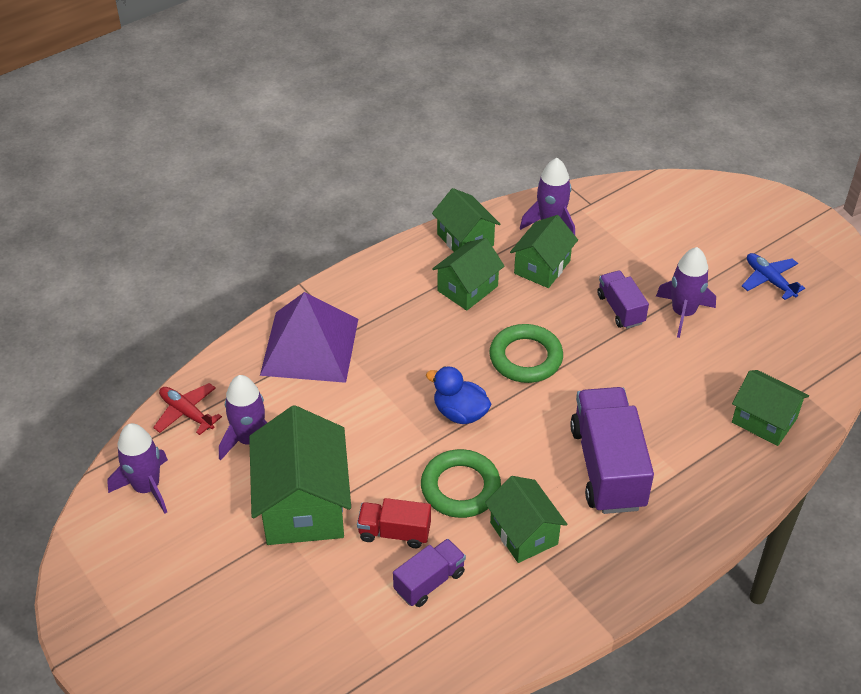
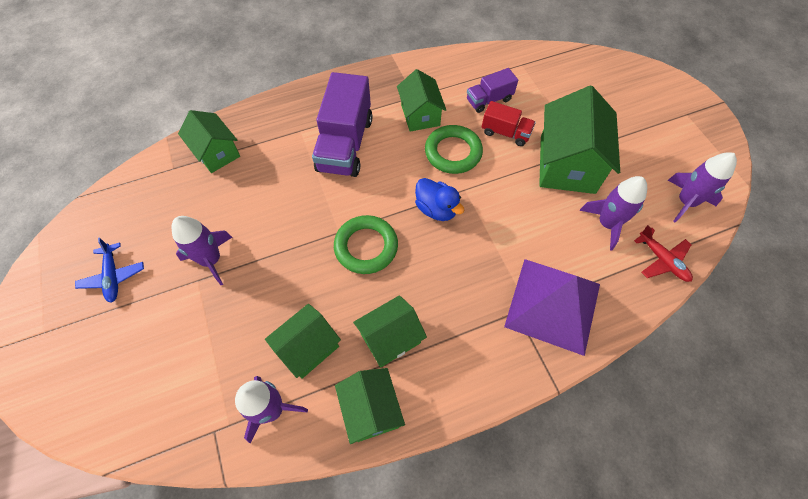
camera: 165 degrees left, 15 degrees up
purple truck [597,270,649,329] -> none

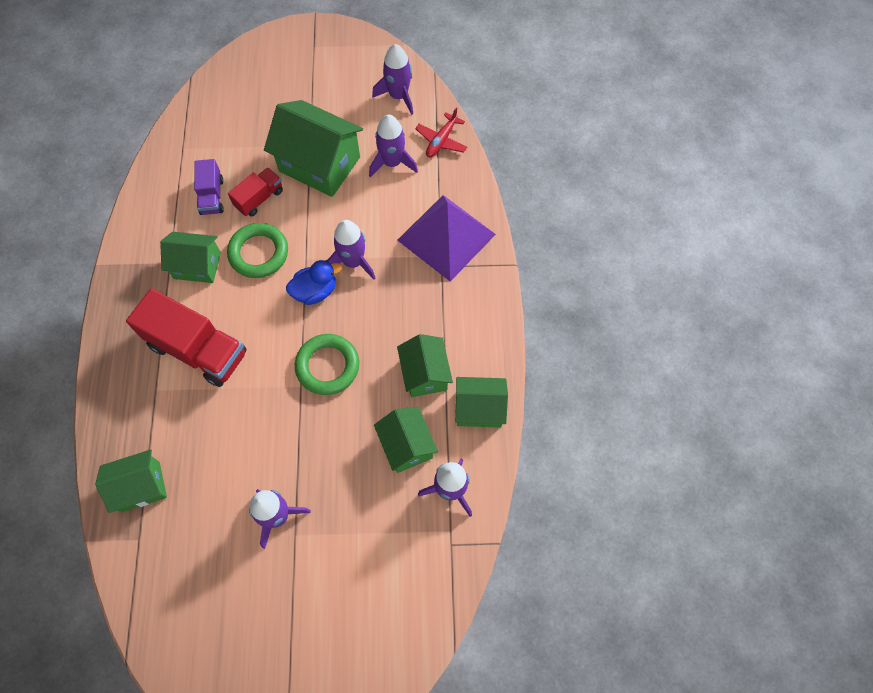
camera: 70 degrees left, 5 degrees up
blue plane [75,238,144,303] -> none
purple truck [312,72,372,177] -> red truck [126,288,247,387]
red plane [634,225,693,282] -> red plane turned 135 degrees clockwise [415,107,467,157]
none -> purple rocket [328,220,376,280]

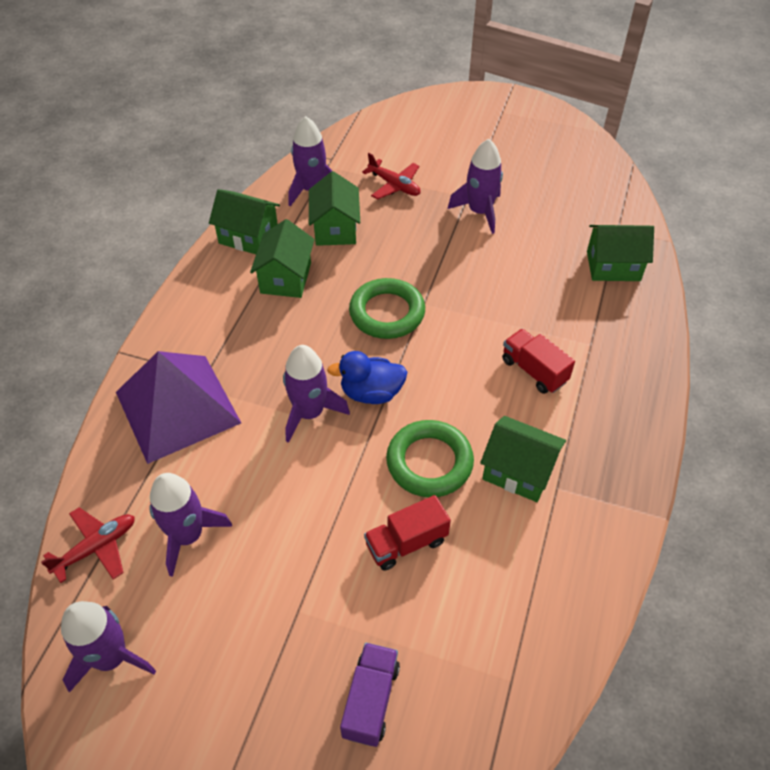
camera: 160 degrees left, 15 degrees down
red truck [126,288,247,387] -> red truck [502,329,575,394], size x0.53
purple truck [194,159,224,215] -> purple truck moved to [340,643,400,747]
green house [264,100,363,197] -> none
none -> red plane [362,153,421,200]

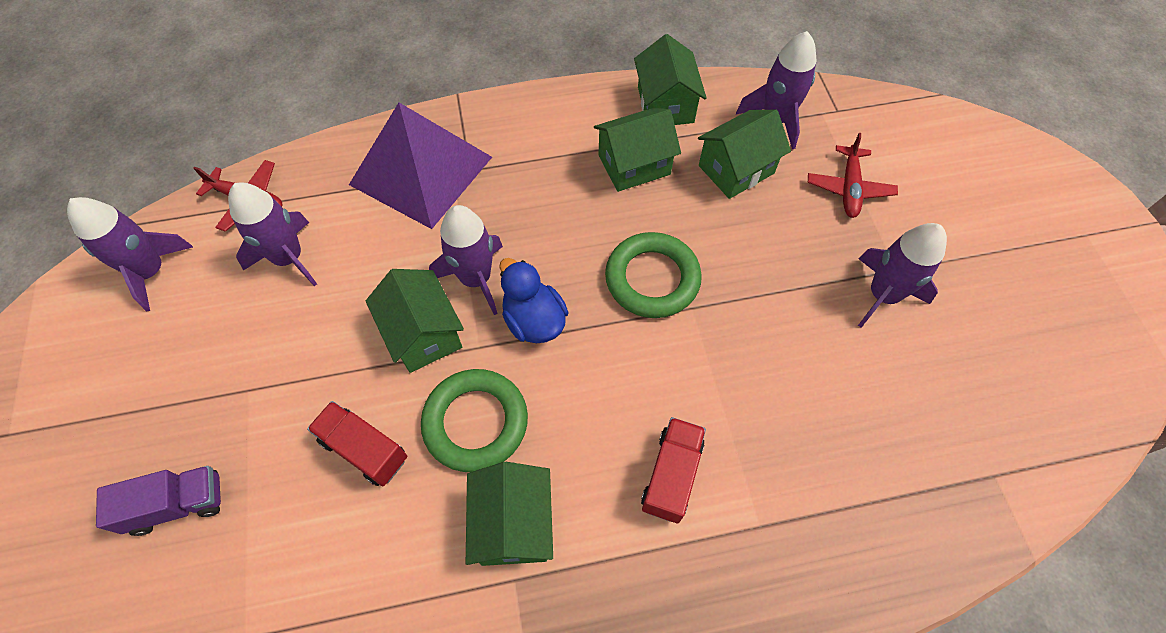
camera: 60 degrees right, 10 degrees up
green house [587,225,654,281] -> green house moved to [366,269,464,373]

